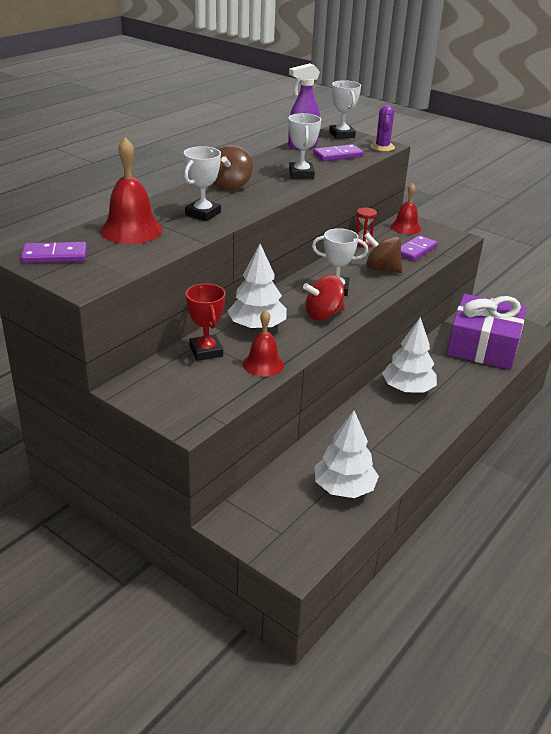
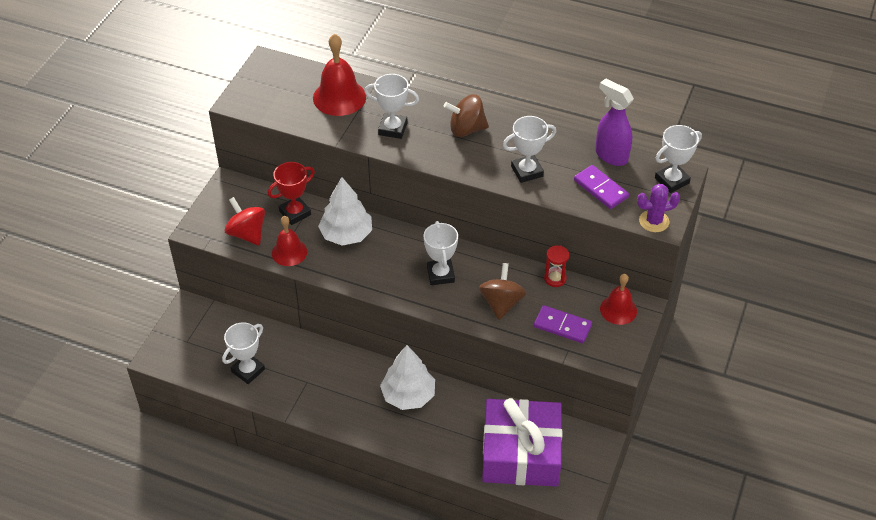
camera: 75 degrees right, 15 degrees up
purple domino [21,242,87,263] -> none
red spinning top [303,275,345,320] -> red spinning top moved to [224,197,265,245]
white tree [315,411,379,498] -> white trophy [222,322,265,384]

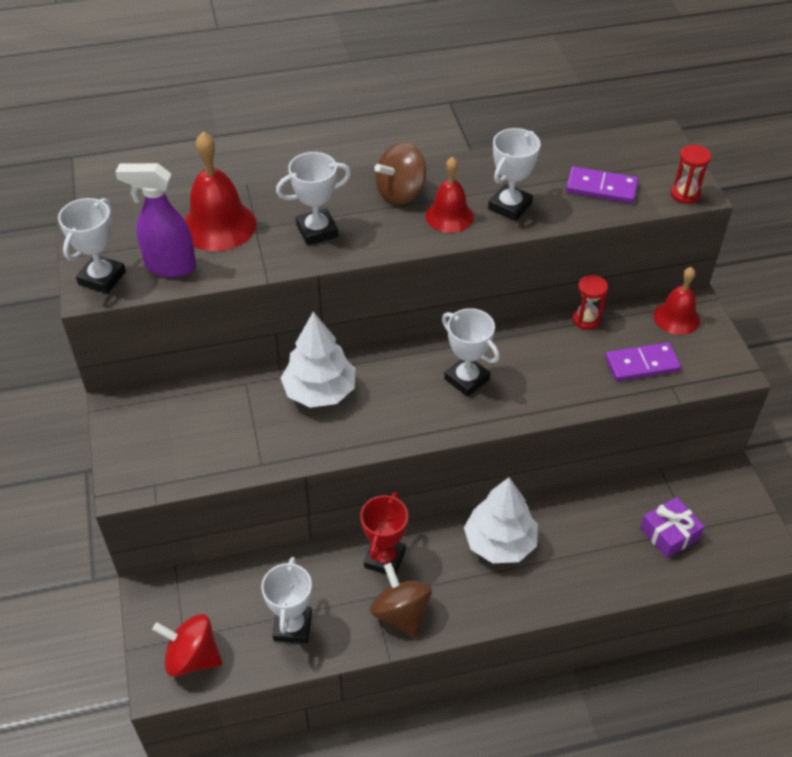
camera: 35 degrees left, 0 degrees up
red spinning top [224,197,265,245] -> red spinning top moved to [152,614,222,677]
red trophy [268,162,315,225] -> red trophy moved to [360,492,408,574]
red bell [272,216,307,266] -> red bell moved to [425,157,474,233]
brown spinning top [479,263,526,320] -> brown spinning top moved to [370,563,432,638]
purple gift [482,398,562,487] -> purple gift [640,497,704,558], size x0.45
purple spray bottle [595,78,634,166] -> purple spray bottle moved to [115,163,196,277]
purple cactus [637,184,680,232] -> red hourglass [671,145,711,204]
white trophy [655,125,702,193] -> white trophy moved to [58,198,126,294]

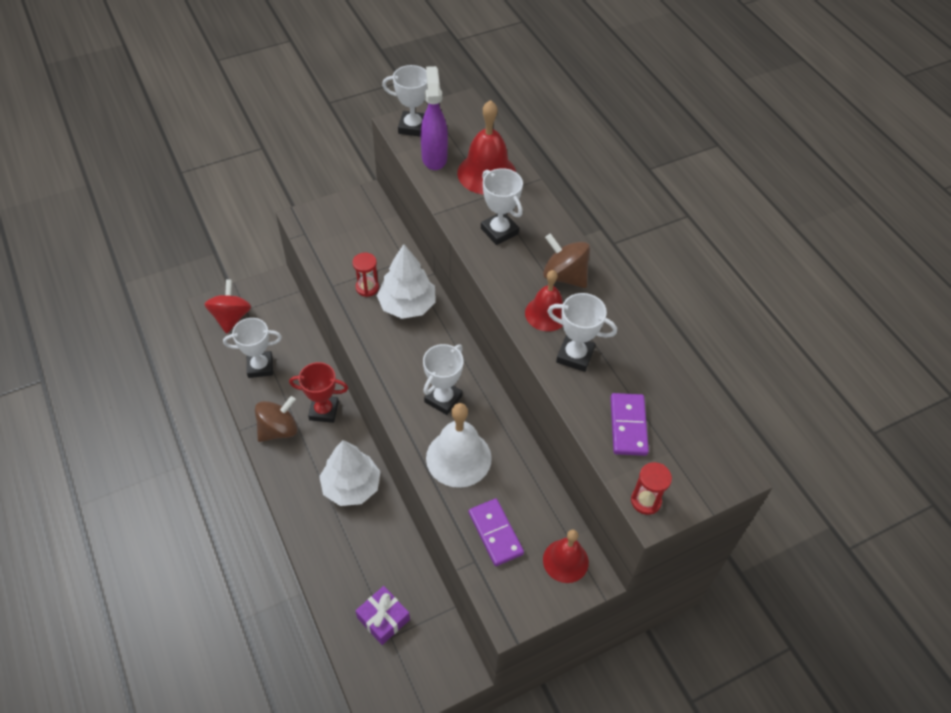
camera: 75 degrees right, 5 degrees up
red hourglass [573,275,608,330] -> red hourglass moved to [352,253,379,297]
none -> white bell [426,403,492,488]

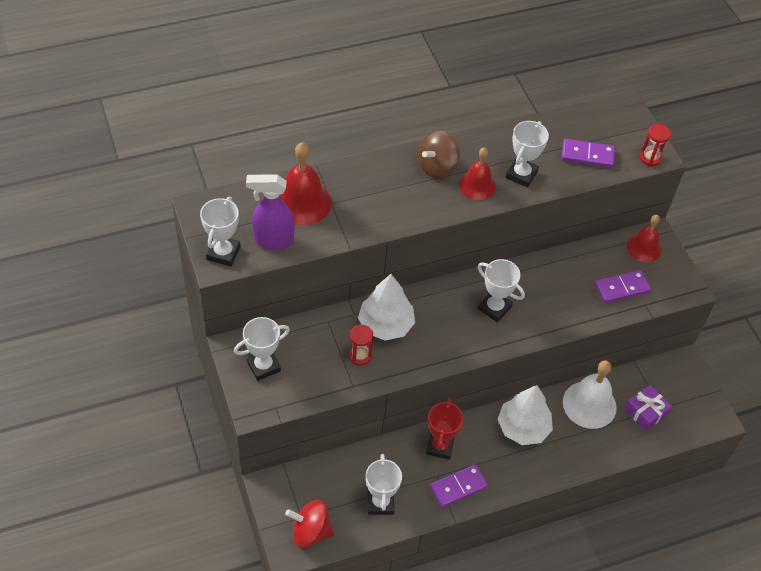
camera: 85 degrees left, 0 degrees up
brown spinning top [255,396,298,442] -> purple domino [430,464,488,508]
white bell [426,403,492,488] -> white bell moved to [563,360,617,429]
white trophy [481,168,523,245] -> white trophy moved to [234,317,290,381]

